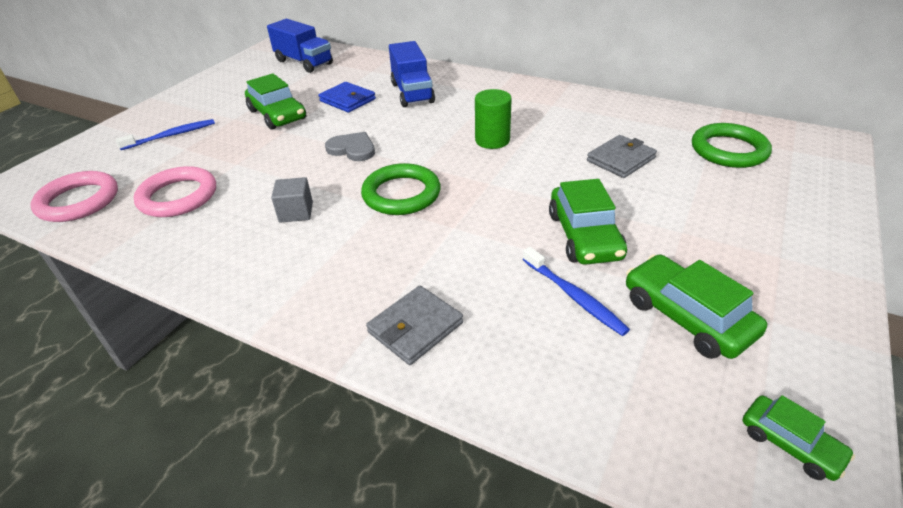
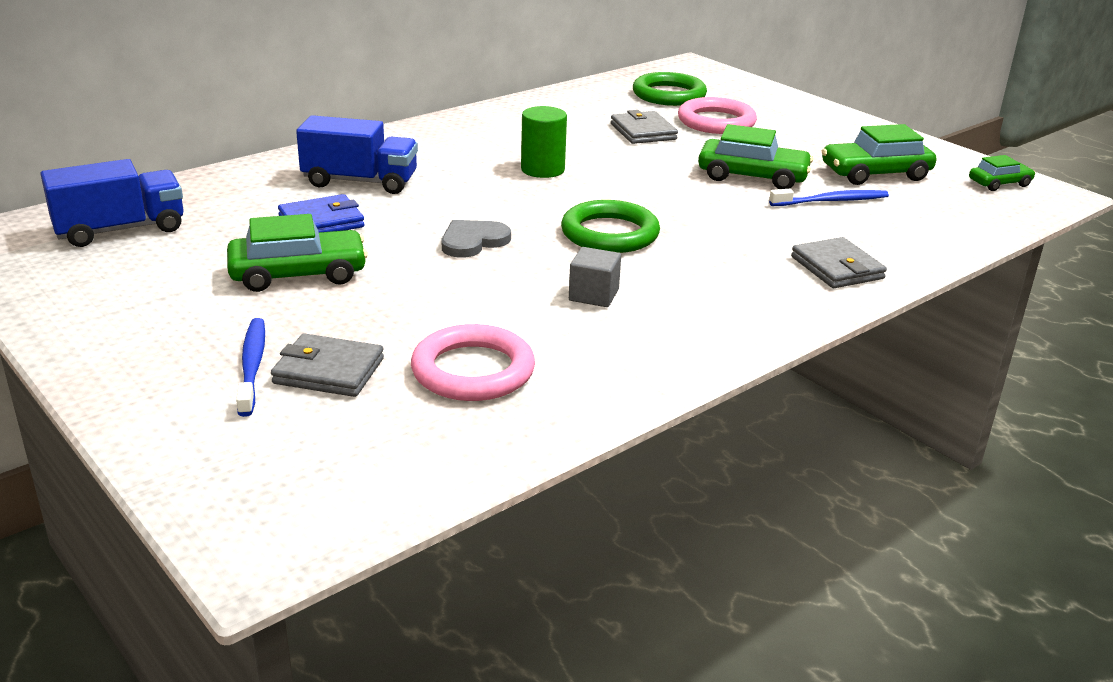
camera: 70 degrees left, 10 degrees down
pink ring [30,171,118,222] -> pink ring moved to [678,97,757,134]
none -> grey wallet [271,333,384,397]

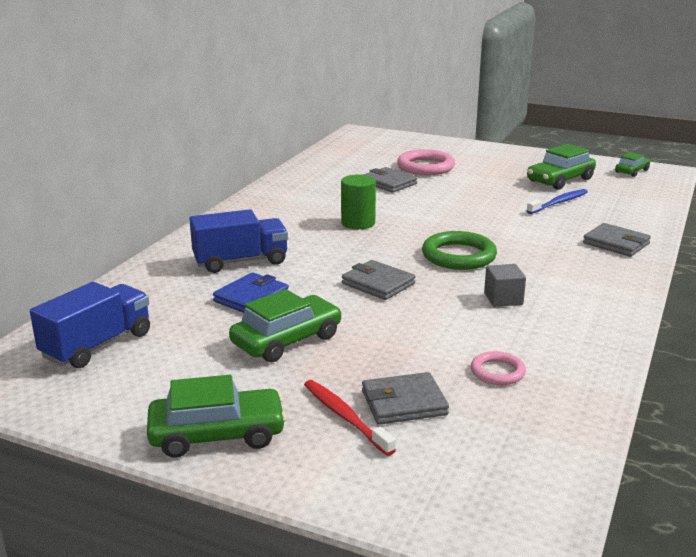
camera: 25 degrees left, 5 degrees down
blue toothbrush [236,318,265,417] -> red toothbrush [304,380,396,456]
pink ring [411,324,535,401] -> pink ring [471,351,526,385], size x0.57
grey heart [442,220,511,258] -> grey wallet [342,260,416,300]
green ring [633,72,707,106] -> none
green car [698,124,813,189] -> green car moved to [147,375,286,458]

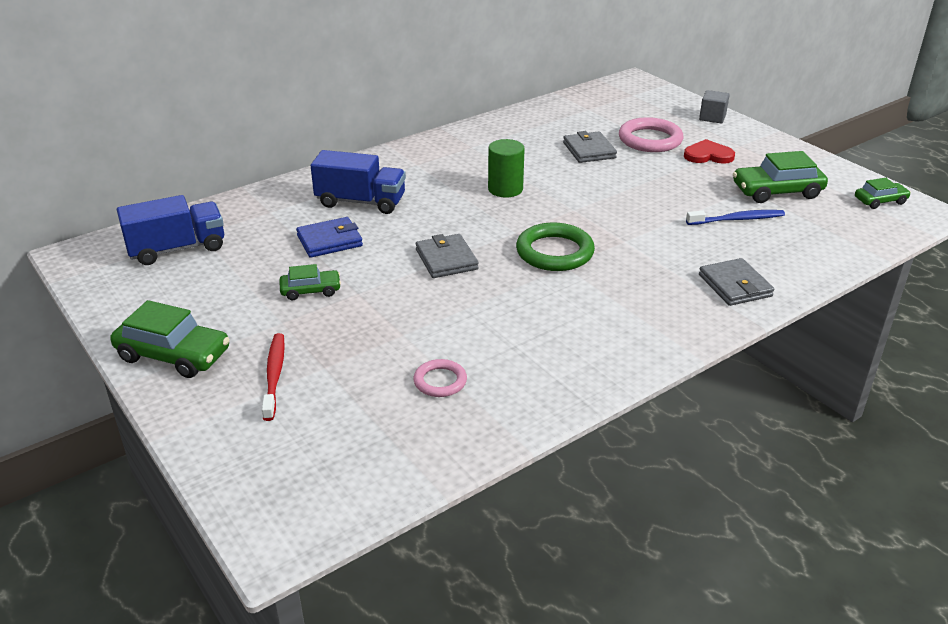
camera: 30 degrees right, 10 degrees up
green car [229,289,342,362] -> green car [279,264,341,300], size x0.58
grey wallet [362,372,449,425] -> none
grey cube [484,264,526,307] -> grey cube moved to [699,90,730,123]
none -> red heart [684,139,735,164]

